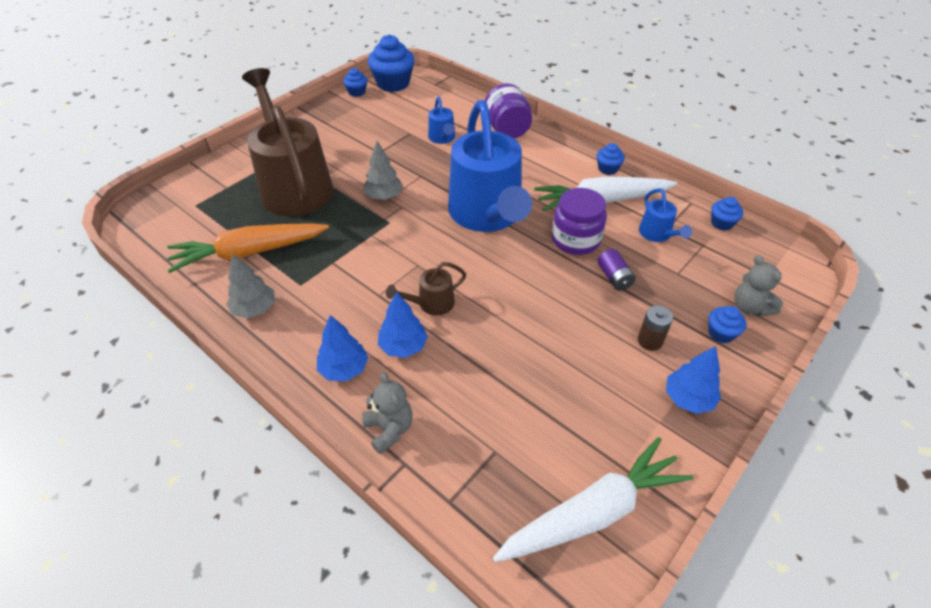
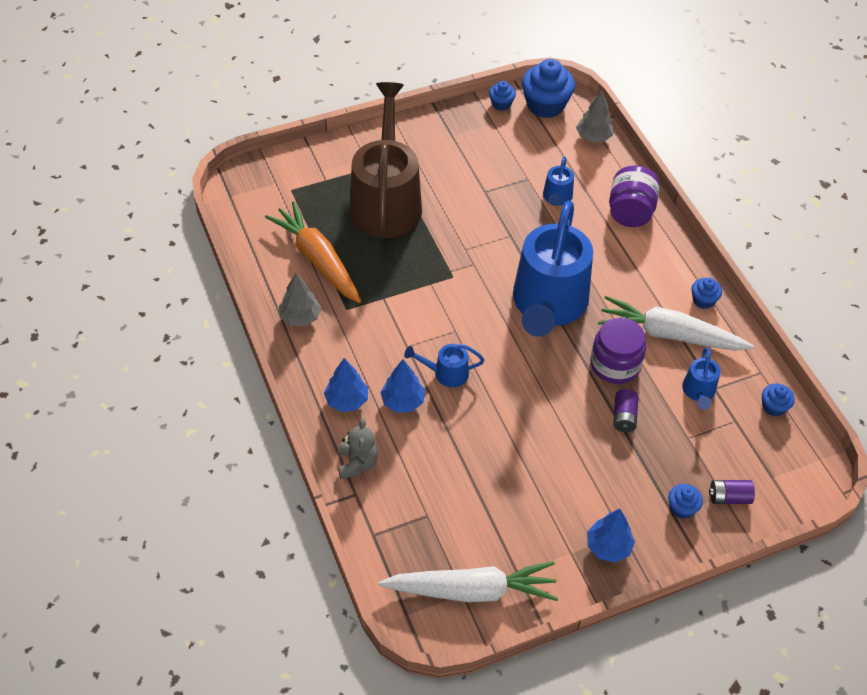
camera: 25 degrees right, 5 degrees up
orange carrot [167,223,329,273] -> orange carrot turned 45 degrees clockwise [265,201,361,303]
grey tree [363,141,403,200] -> grey tree moved to [576,91,613,142]
brown watering can [386,262,466,316] -> blue watering can [404,344,485,387]
brown battery [638,305,673,351] -> none
grey teddy bear [734,255,783,317] -> purple battery [709,480,755,504]

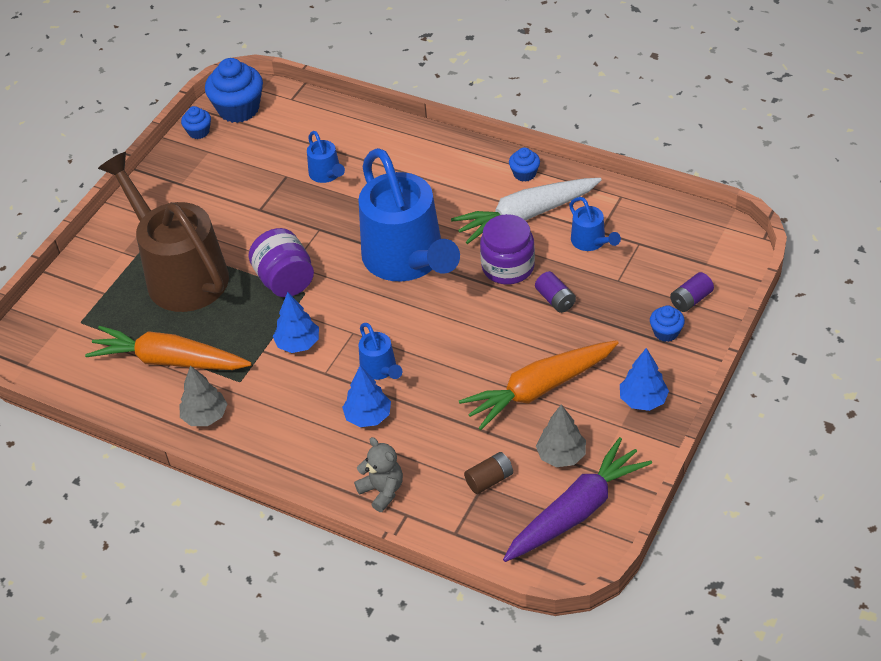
camera: 35 degrees left, 5 degrees down
blue tree [324,358,368,412] -> blue tree moved to [273,292,319,353]
white carrot [378,561,558,602] -> purple carrot [503,437,652,562]
blue watering can [404,344,485,387] -> blue watering can turned 75 degrees counterclockwise [359,323,402,380]
grey tree [576,91,613,142] -> grey tree moved to [536,404,586,467]
purple jar [609,166,660,227] -> purple jar moved to [249,228,314,297]
blue cupcake [762,383,794,416] -> none
none -> orange carrot [459,340,619,430]
none -> brown battery [464,452,513,494]

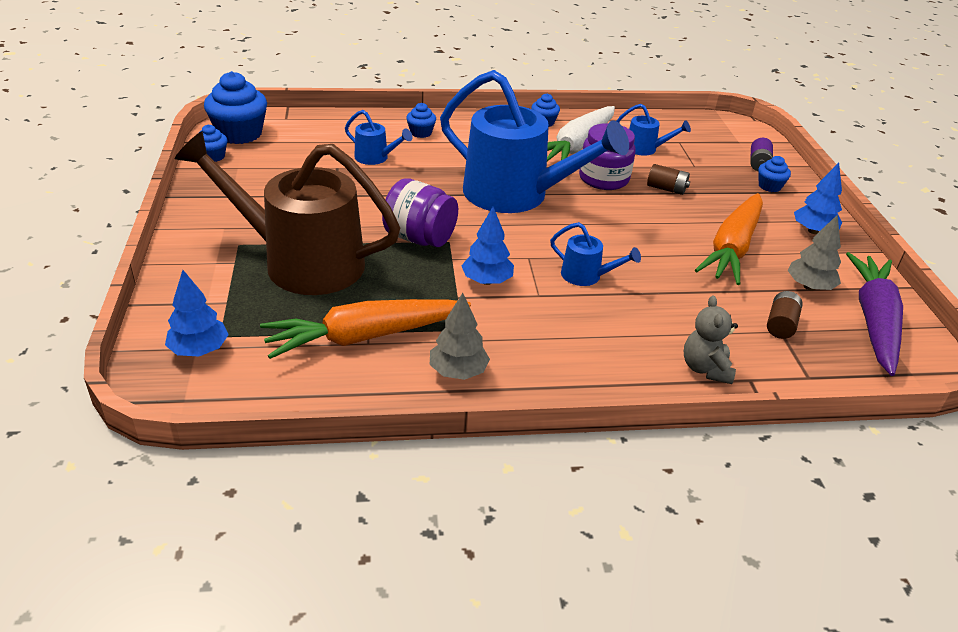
camera: 40 degrees left, 10 degrees down
blue tree [342,366,391,427] -> blue tree moved to [165,270,229,357]
grey teddy bear [354,437,403,512] -> grey teddy bear turned 105 degrees counterclockwise [684,295,738,384]
purple battery [535,271,576,313] -> brown battery [647,164,690,195]
none -> blue cupcake [406,103,436,138]

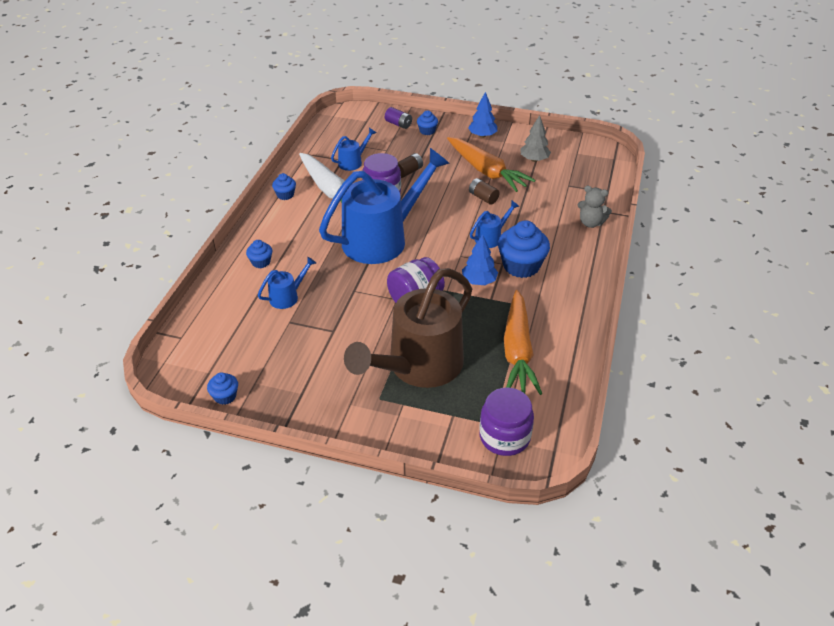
camera: 65 degrees left, 5 degrees up
blue tree [165,270,229,357] -> purple jar [479,387,534,456]
blue cupcake [204,71,267,144] -> blue cupcake moved to [498,220,550,278]
grey tree [430,293,490,380] -> none
brown battery [767,291,803,339] -> brown battery moved to [469,178,500,205]
purple carrot [846,252,903,376] -> none

